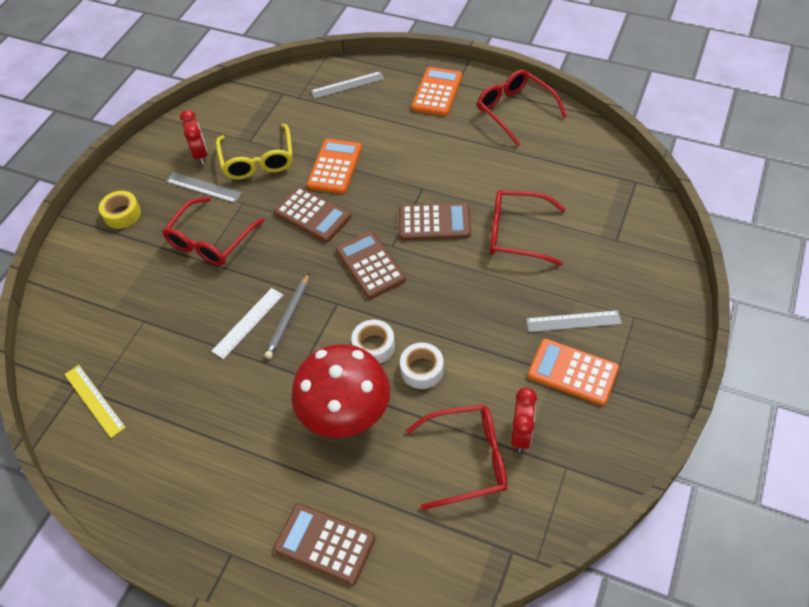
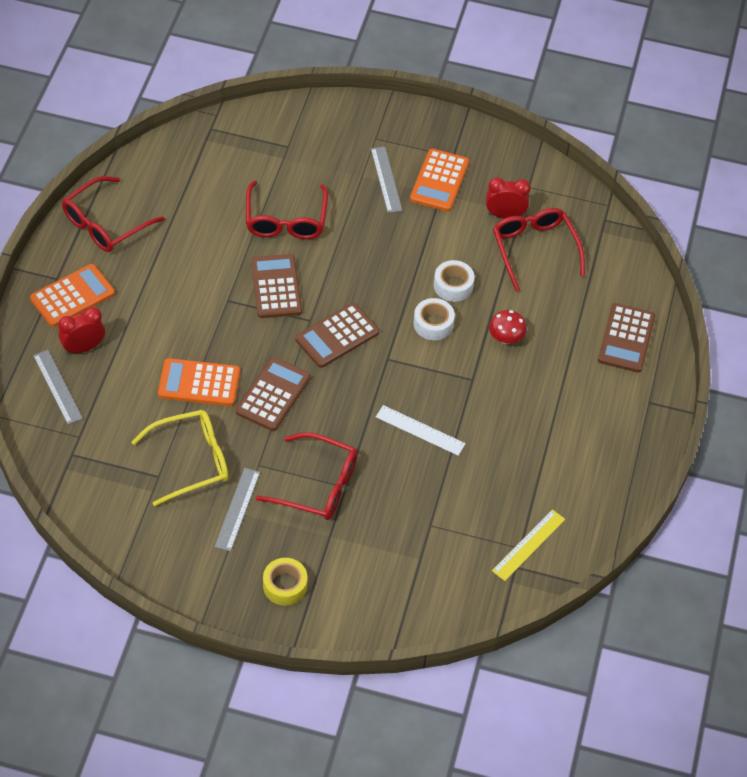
camera: 105 degrees left, 0 degrees up
red clock [180,110,208,164] -> red clock moved to [58,307,105,355]
grey pencil [265,273,309,359] -> none
red mushroom [291,344,390,438] -> red mushroom [489,310,527,344], size x0.44
orange calculator [412,67,462,116] -> orange calculator turned 135 degrees clockwise [30,264,115,327]

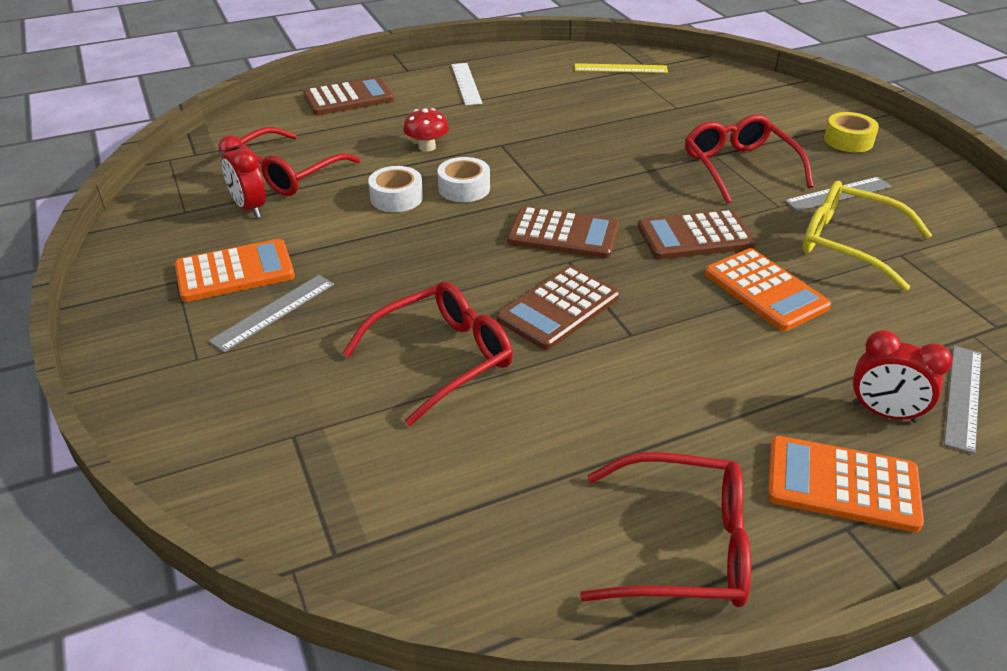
camera: 125 degrees left, 15 degrees down
white ruler [376,405,466,456] -> white ruler moved to [451,63,483,105]

